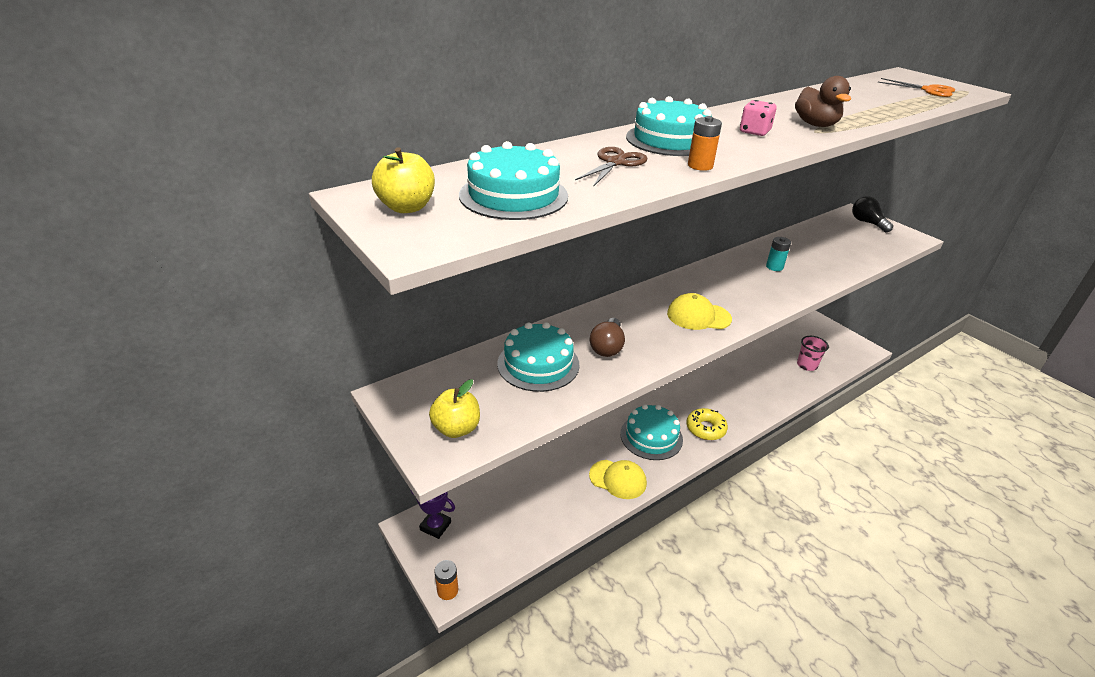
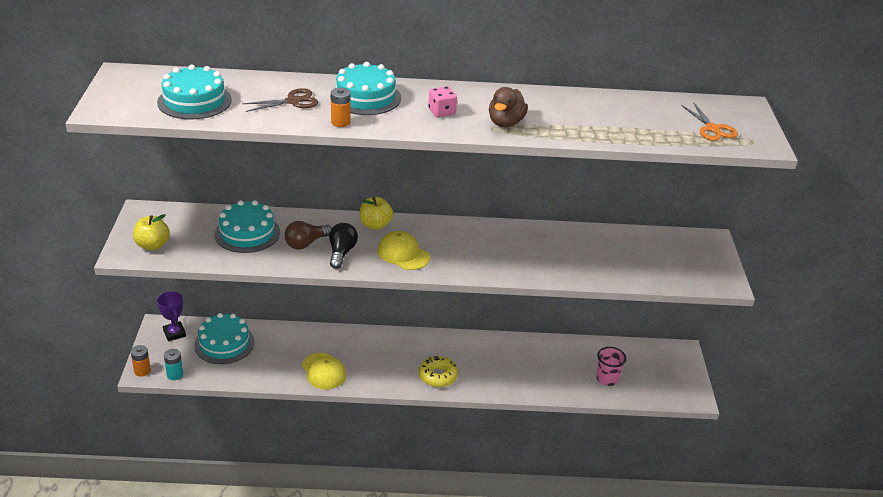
camera: 35 degrees right, 0 degrees up
yellow apple [372,147,435,213] -> yellow apple moved to [360,197,393,230]
turquoise cake [620,404,683,460] -> turquoise cake moved to [194,313,254,364]
turquoise battery [766,237,791,271] -> turquoise battery moved to [164,349,183,380]
black light bulb [852,196,893,232] -> black light bulb moved to [329,223,358,269]

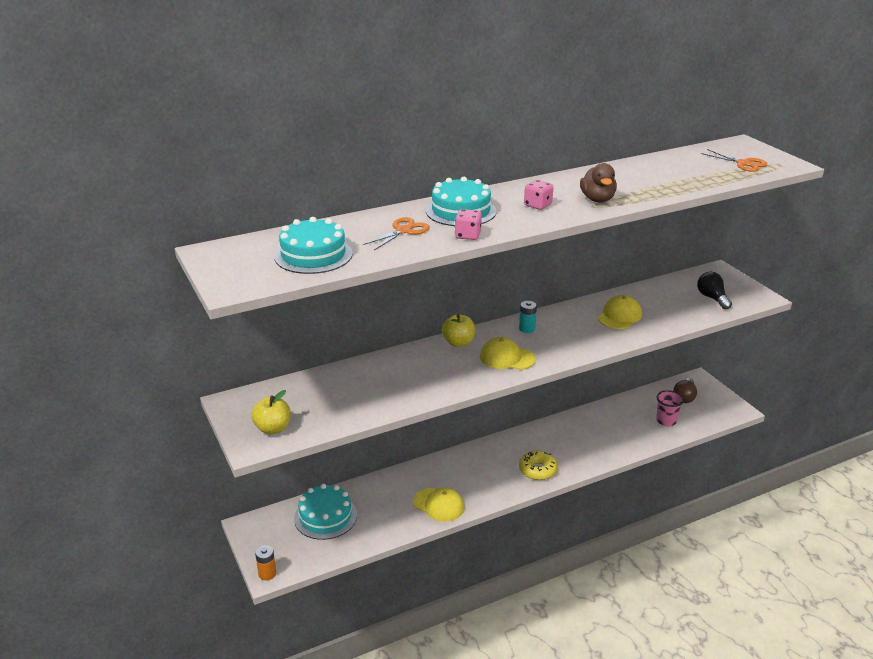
camera: 25 degrees left, 5 degrees down
purple trophy [157,291,186,341] -> none
turquoise battery [164,349,183,380] -> turquoise battery moved to [519,301,537,333]
turquoise cake [215,200,280,253] -> none
brown scissors [242,88,318,112] -> orange scissors [363,217,430,250]
brown light bulb [284,221,332,249] -> brown light bulb moved to [673,378,697,403]
black light bulb [329,223,358,269] -> black light bulb moved to [697,272,732,309]
orange battery [331,88,351,127] -> pink dice [455,209,482,240]
none -> yellow cap [598,295,642,329]

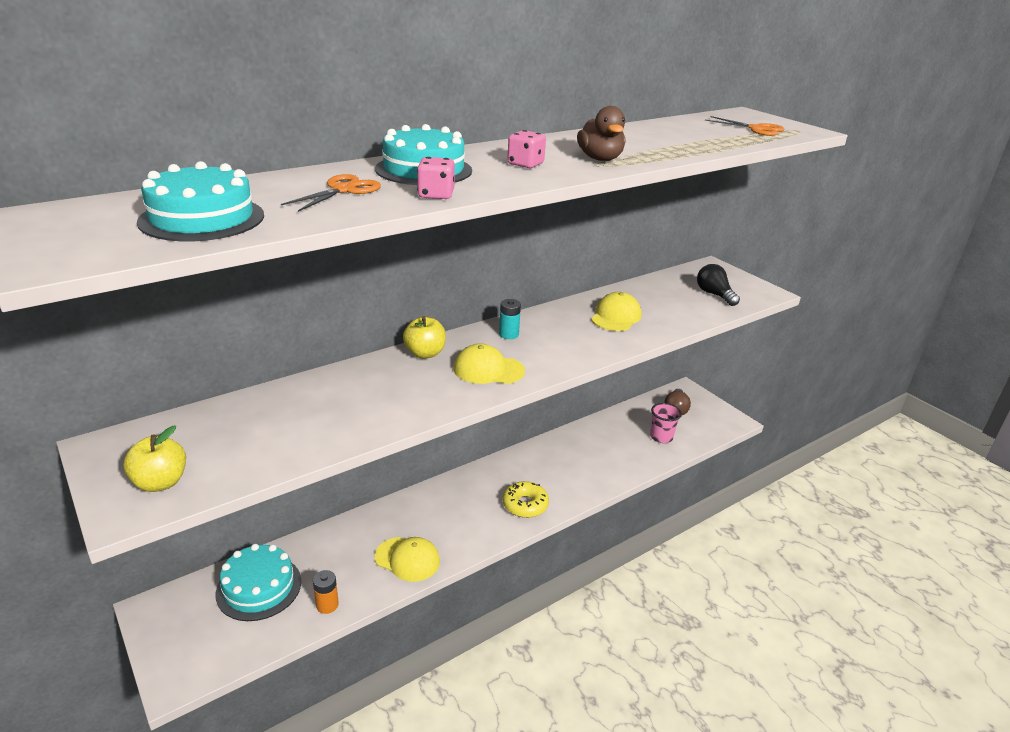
camera: 10 degrees left, 0 degrees up
orange battery [255,545,276,580] -> orange battery moved to [313,570,339,614]

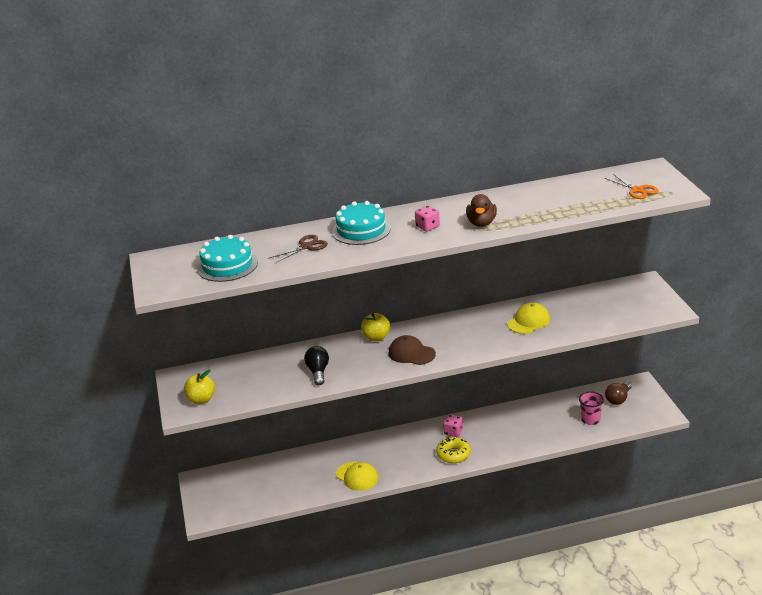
camera: 25 degrees right, 0 degrees up
turquoise cake [216,544,301,621] -> none
orange scissors [281,174,381,212] -> brown scissors [268,235,328,263]
orange battery [313,570,339,614] -> none
pink dice [417,157,455,199] -> pink dice moved to [443,414,463,437]
yellow cap [454,343,525,384] -> brown cap [389,335,436,365]
turquoise battery [499,299,521,339] -> none
black light bulb [697,264,740,306] -> black light bulb moved to [304,346,329,385]

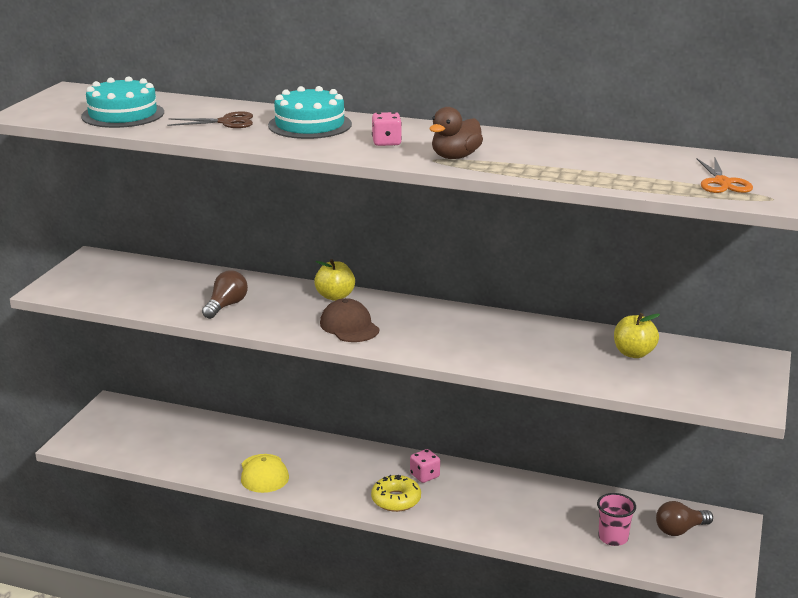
camera: 30 degrees right, 5 degrees down
yellow apple [184,370,215,404] -> yellow apple moved to [614,313,660,358]
black light bulb [304,346,329,385] -> brown light bulb [202,270,248,319]
yellow cap [507,302,550,334] -> none

